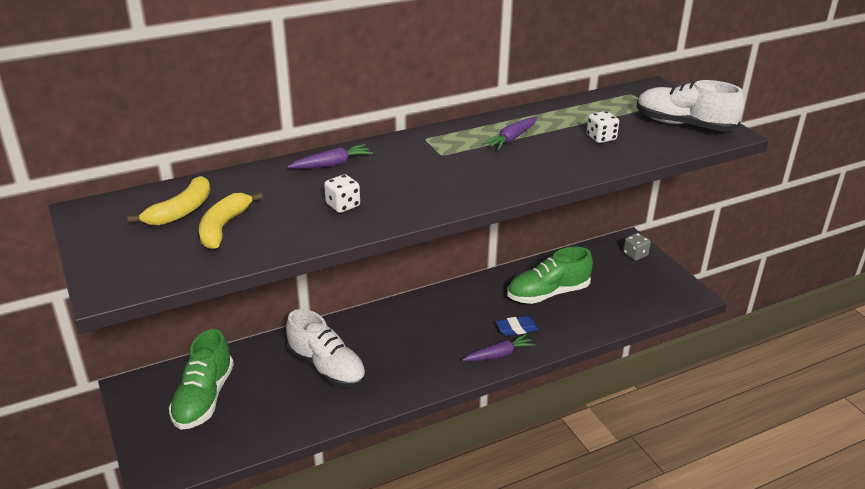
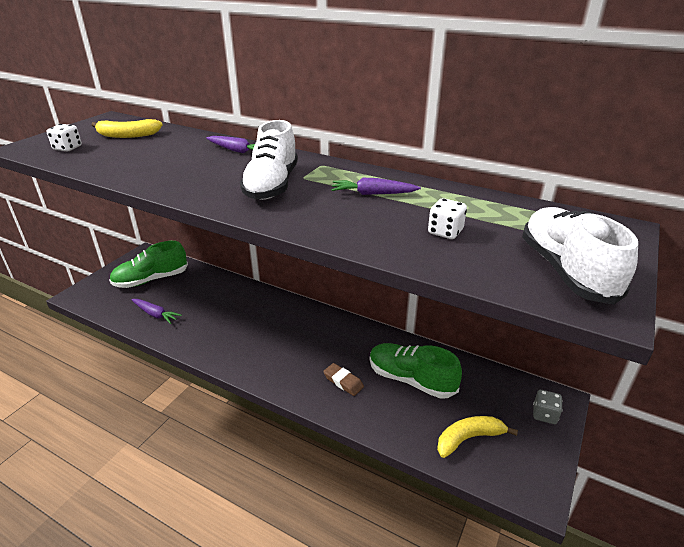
camera: 55 degrees right, 0 degrees up
yellow banana [199,192,263,250] -> yellow banana moved to [437,416,518,458]
white shoe [286,309,366,388] -> white shoe moved to [240,120,298,200]
white dice [324,174,360,213] -> white dice moved to [46,124,82,151]
purple carrot [462,334,536,361] -> purple carrot moved to [131,299,182,324]
blue eraser [496,316,539,336] -> brown eraser [323,363,364,396]

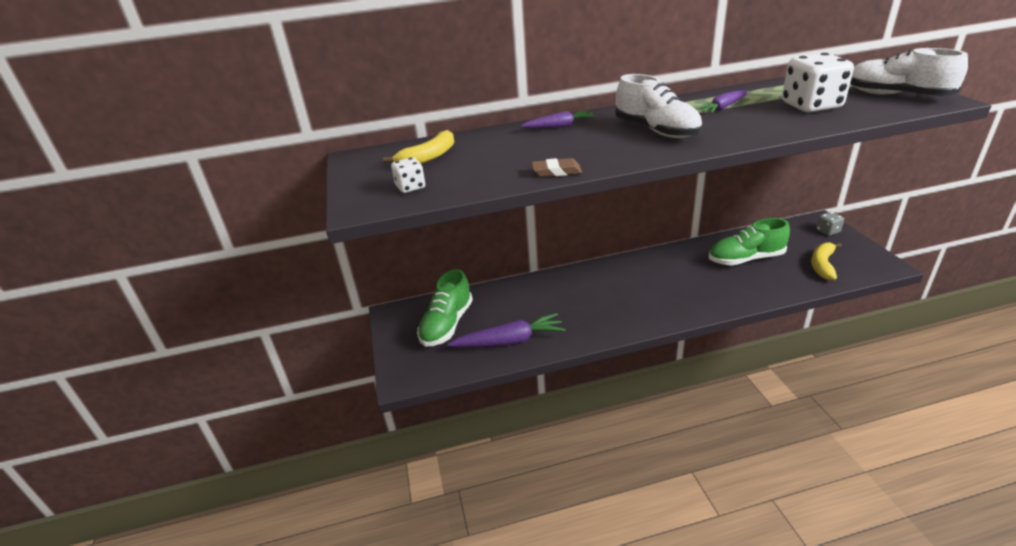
camera: 40 degrees left, 0 degrees up
purple carrot [131,299,182,324] -> purple carrot [447,313,566,348], size x1.63
brown eraser [323,363,364,396] -> brown eraser moved to [531,158,582,177]
white dice [428,198,467,239] -> white dice [782,53,854,112], size x2.00

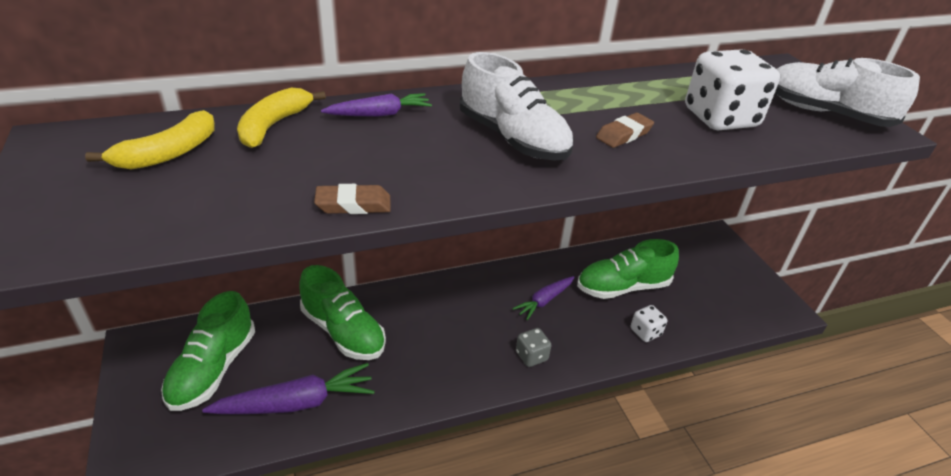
camera: 10 degrees left, 5 degrees up
white dice [391,157,425,193] -> white dice moved to [631,305,667,342]
purple carrot [696,90,748,113] -> purple carrot moved to [512,276,574,320]
yellow banana [811,242,842,280] -> yellow banana moved to [237,87,326,148]
grey dice [816,212,844,236] -> grey dice moved to [516,328,551,367]
none -> green shoe [299,265,386,360]
none -> brown eraser [596,113,654,148]

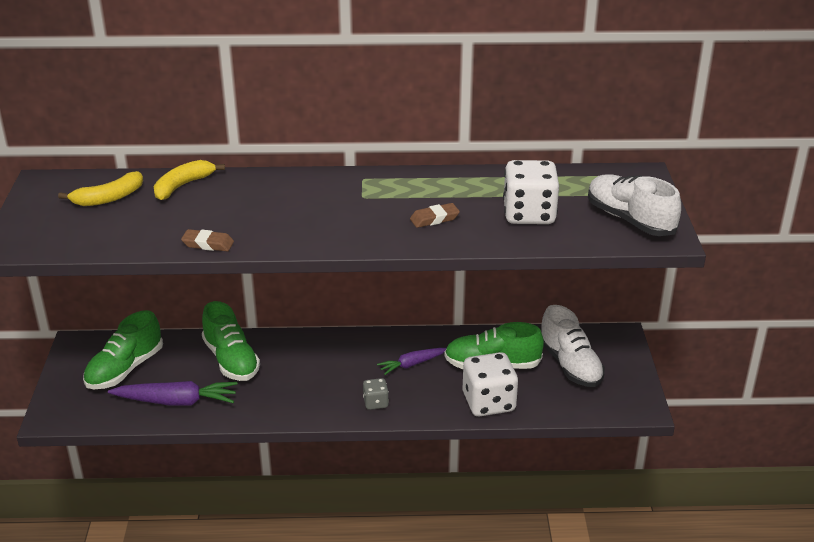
camera: 20 degrees right, 5 degrees down
purple carrot [321,93,432,117] -> none
white shoe [460,52,574,161] -> white shoe moved to [541,305,605,387]
white dice [631,305,667,342] -> white dice [463,352,518,416], size x2.00

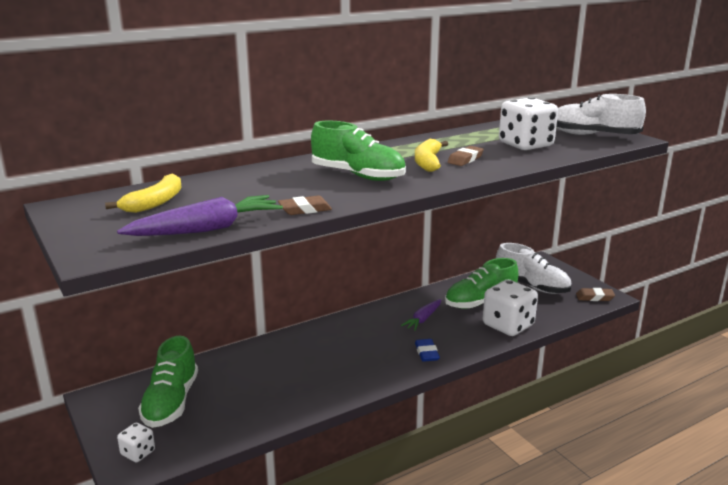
camera: 30 degrees left, 10 degrees down
purple carrot [108,381,238,406] -> purple carrot moved to [117,195,283,236]
yellow banana [153,160,225,200] -> yellow banana moved to [415,139,448,172]
green shoe [202,301,260,381] -> green shoe moved to [311,121,406,181]
grey dice [363,378,389,410] -> blue eraser [415,339,440,362]
none -> white dice [117,423,155,462]
none -> brown eraser [576,288,615,301]

